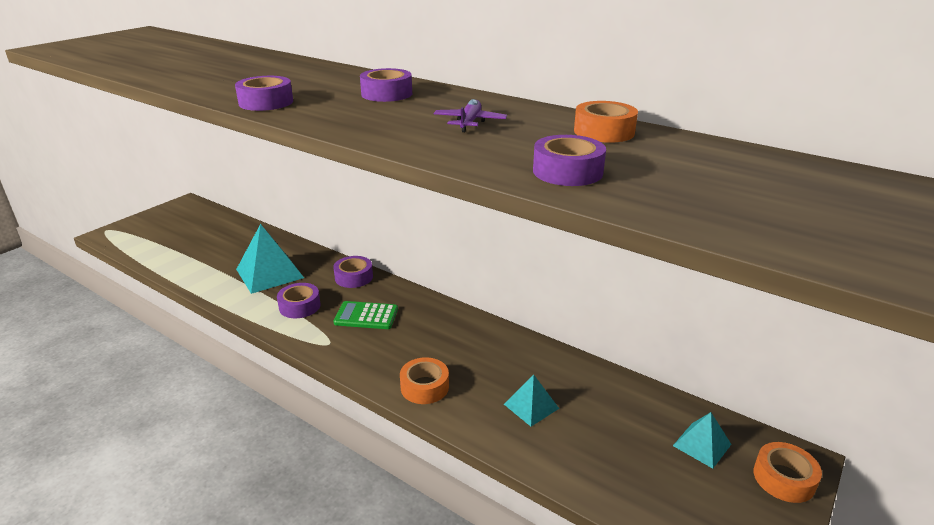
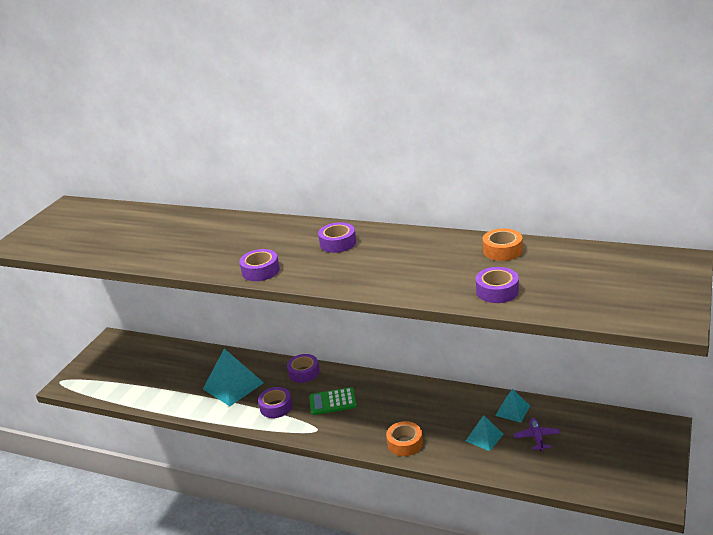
camera: 10 degrees left, 0 degrees up
purple plane [434,99,507,132] -> purple plane moved to [514,418,560,451]
turquoise pyramid [673,412,732,469] -> turquoise pyramid moved to [495,389,530,423]
orange tape [753,442,822,503] -> none

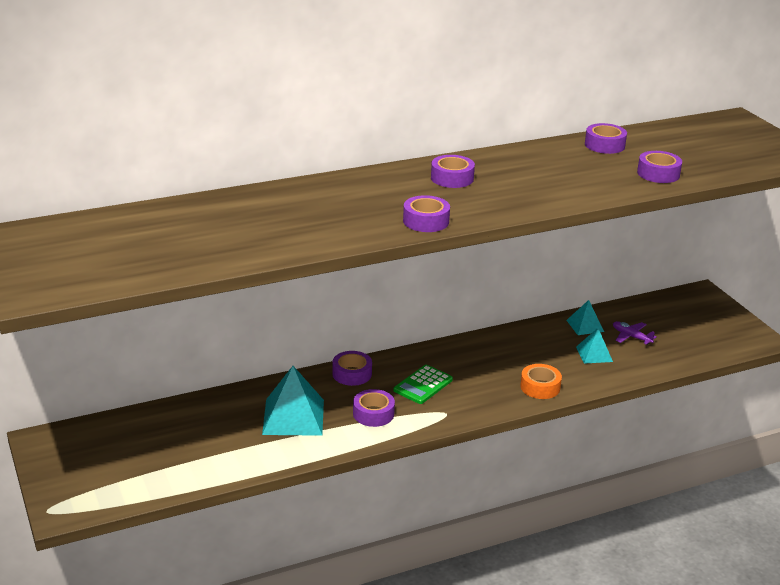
camera: 50 degrees left, 0 degrees up
orange tape [483,228,523,261] -> purple tape [585,123,627,154]

